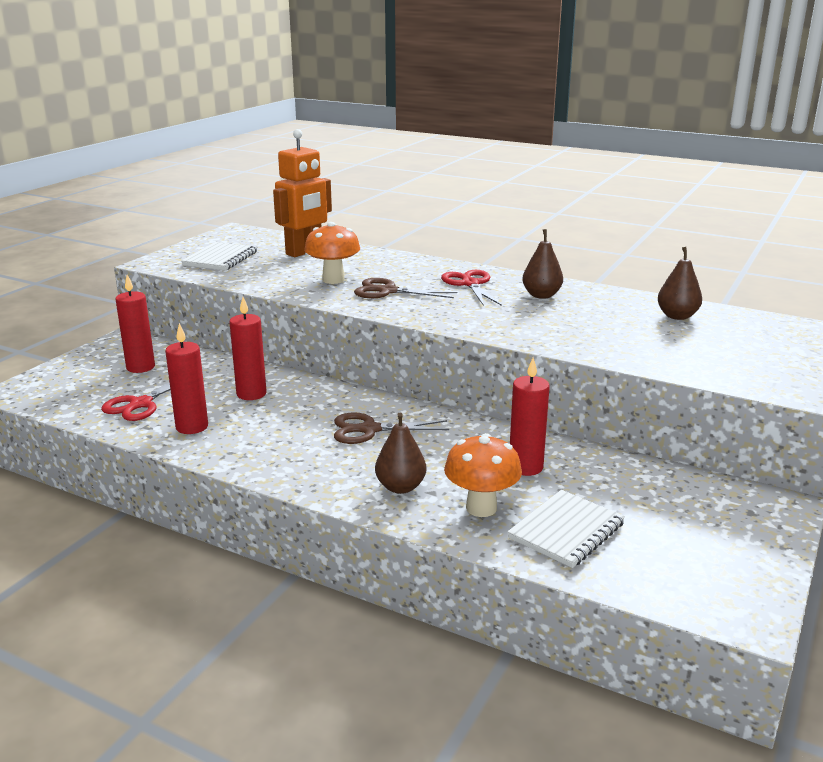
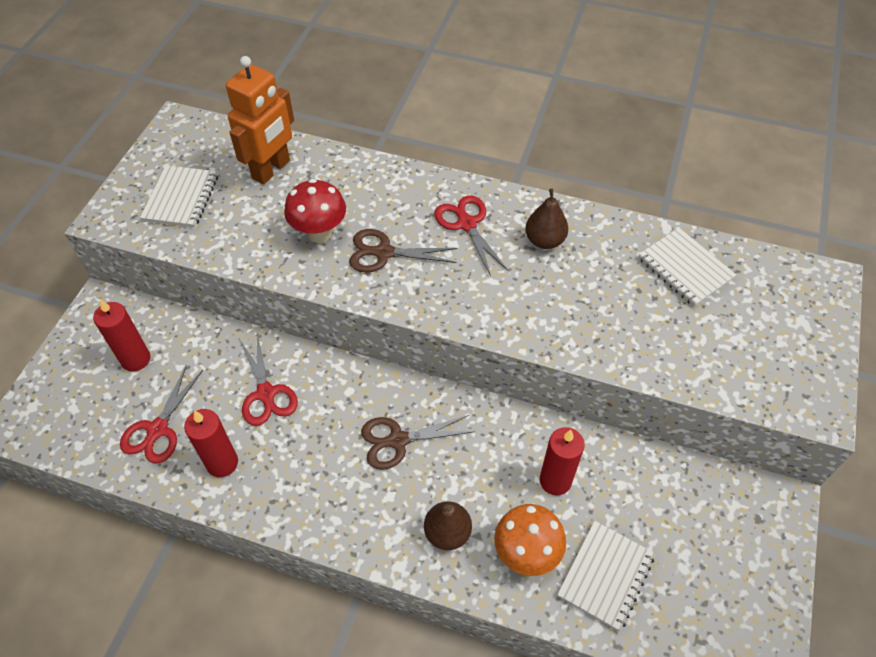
camera: 10 degrees left, 30 degrees up
red candle [229,297,266,400] -> red scissors [239,334,298,426]
orange mushroom [304,222,360,284] -> red mushroom [284,179,346,243]
brown pear [658,247,702,320] -> white notebook [638,228,736,306]

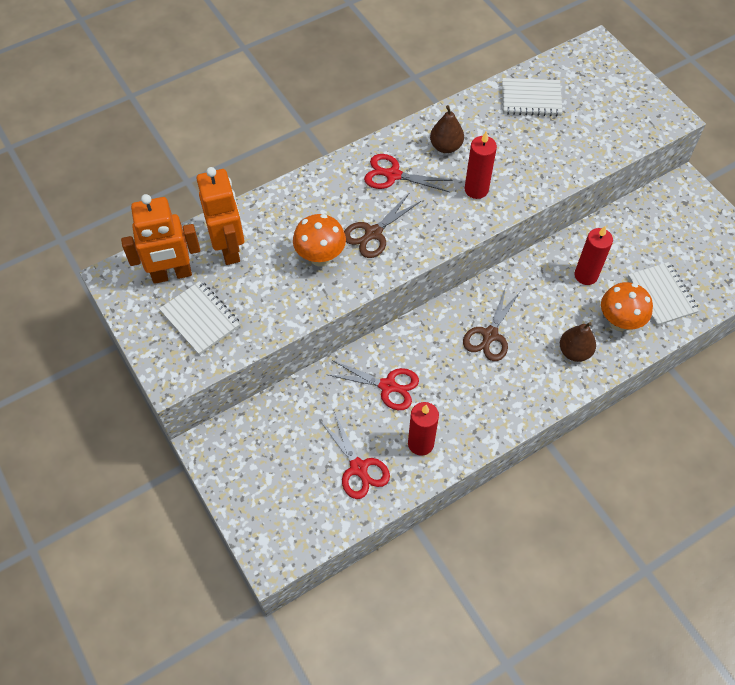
camera: 50 degrees left, 5 degrees up
red candle [93,299,150,372] -> red candle moved to [464,131,497,199]
red mushroom [284,179,346,243] -> orange mushroom [293,214,346,267]
none -> orange robot [121,194,200,284]

